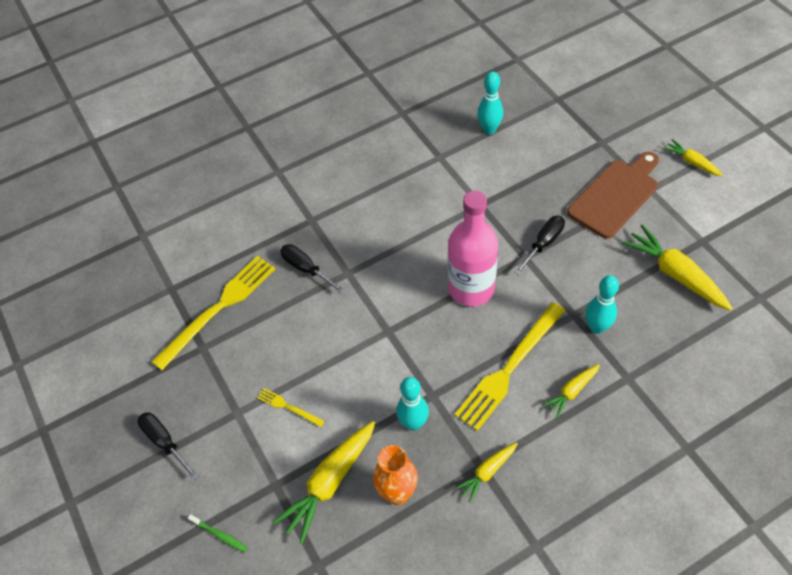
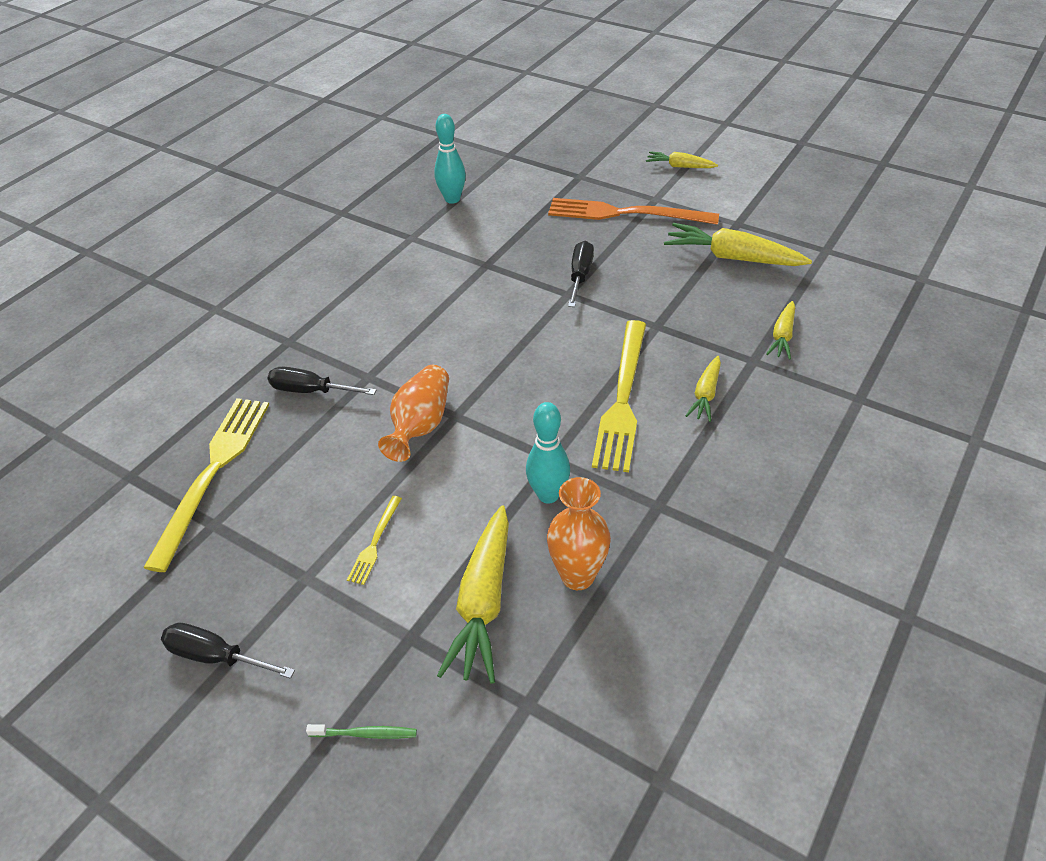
camera: 30 degrees left, 10 degrees down
yellow fork [257,388,325,427] -> yellow fork turned 75 degrees counterclockwise [347,496,402,585]
pink bottle [448,190,499,307] -> none
yellow carrot [455,443,518,503] -> yellow carrot moved to [766,301,795,359]
brown cutting board [567,152,659,239] -> orange fork [548,198,719,225]
turquoise bowling pin [585,275,619,334] -> none
none -> orange vase [378,365,449,462]

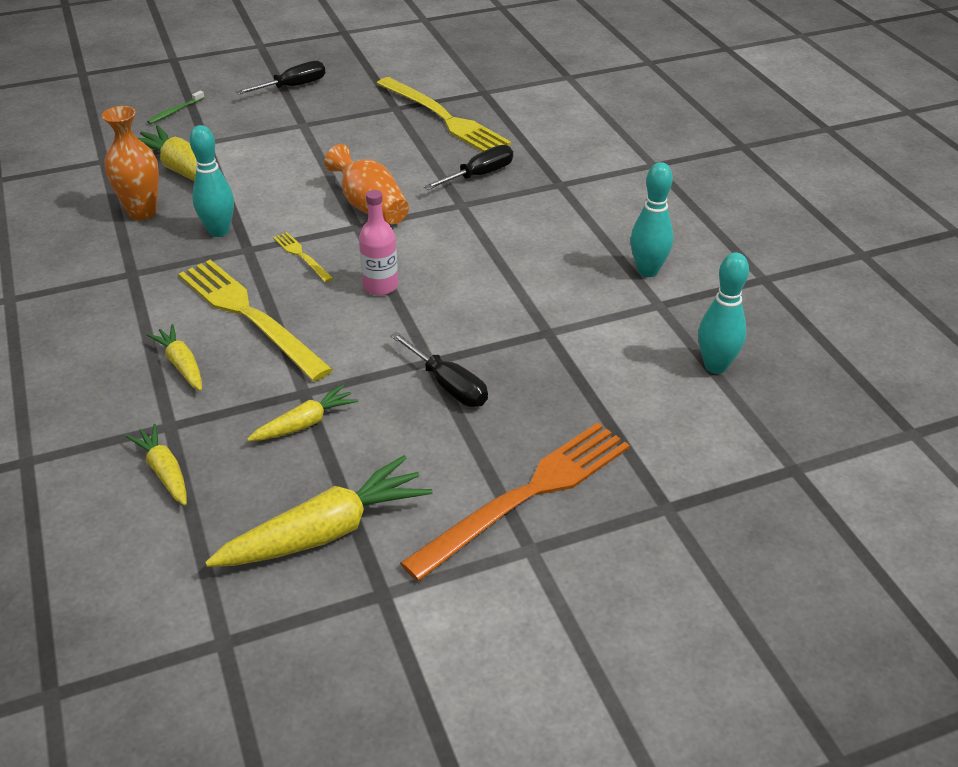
camera: 125 degrees right, 5 degrees down
yellow fork [347,496,402,585] -> yellow fork moved to [273,232,333,283]
yellow carrot [646,151,718,168] -> yellow carrot moved to [247,384,358,441]
none -> pink bottle [359,190,398,295]
none -> turquoise bowling pin [631,162,673,277]

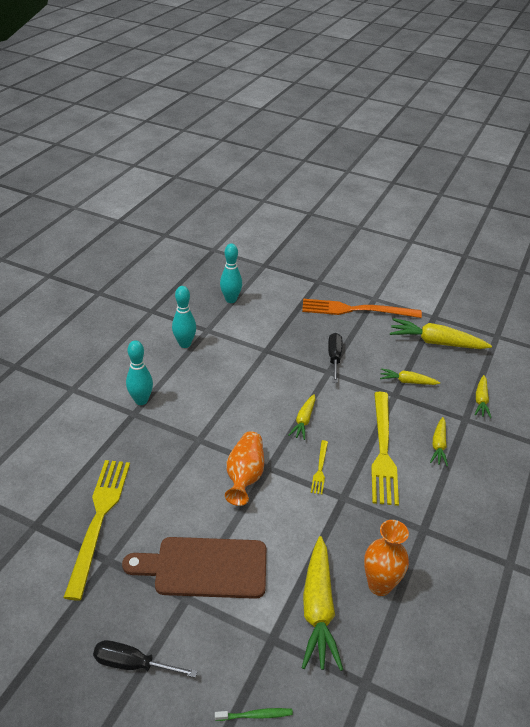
camera: 135 degrees left, 0 degrees up
turquoise bowling pin [189,125,234,237] -> turquoise bowling pin moved to [126,340,153,405]
pink bottle [359,190,398,295] -> yellow carrot [288,394,316,440]
black screwdriver [424,145,513,190] -> none
none -> brown cutting board [122,537,266,599]

